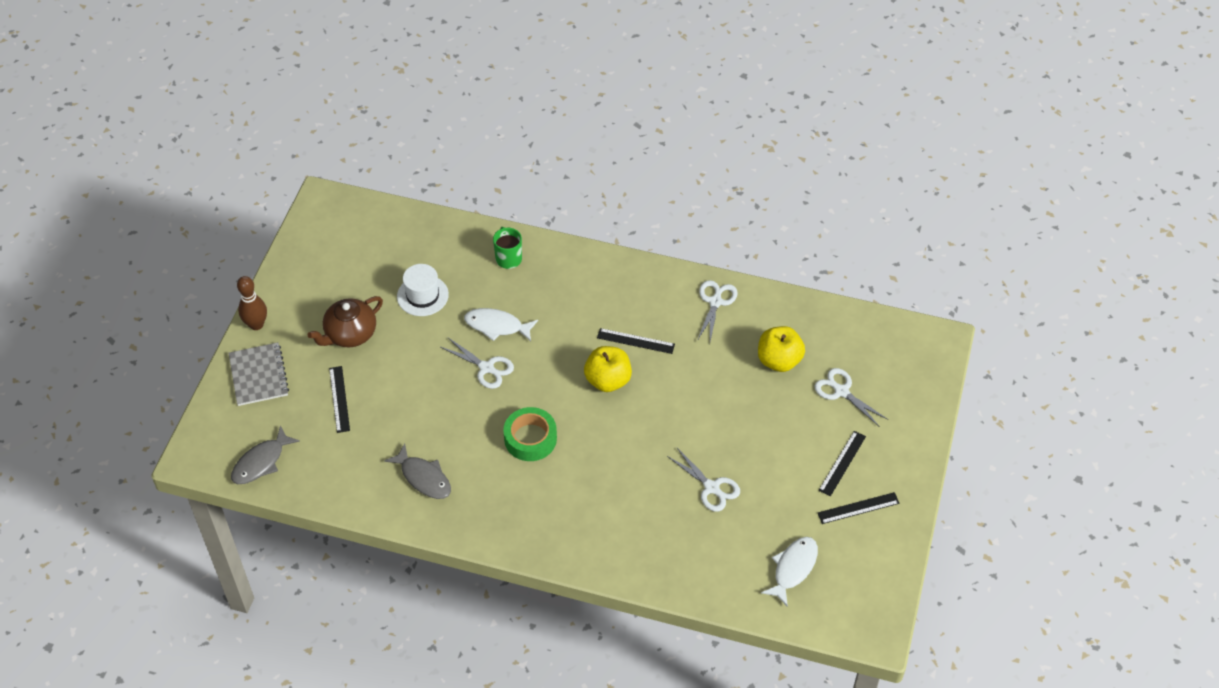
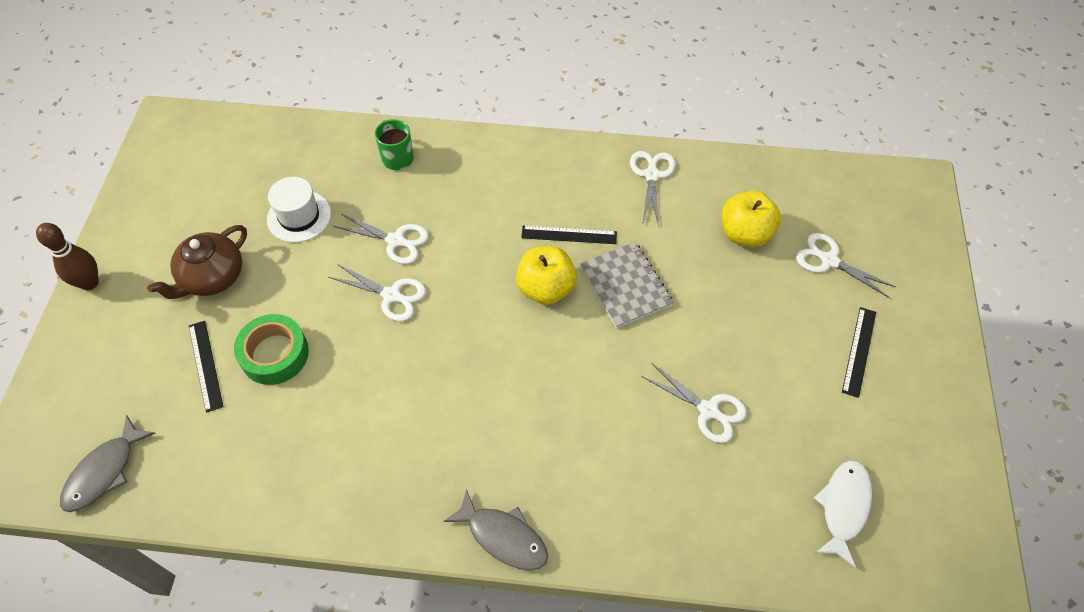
camera: 10 degrees left, 5 degrees up
grey notebook [228,342,289,406] -> grey notebook moved to [580,242,674,328]
grey fish [384,443,451,499] -> grey fish moved to [443,489,548,570]
white fish [464,308,538,342] -> white scissors [333,214,429,264]
green tape [504,407,557,461] -> green tape moved to [234,314,309,385]
black ruler [818,492,900,524] -> none

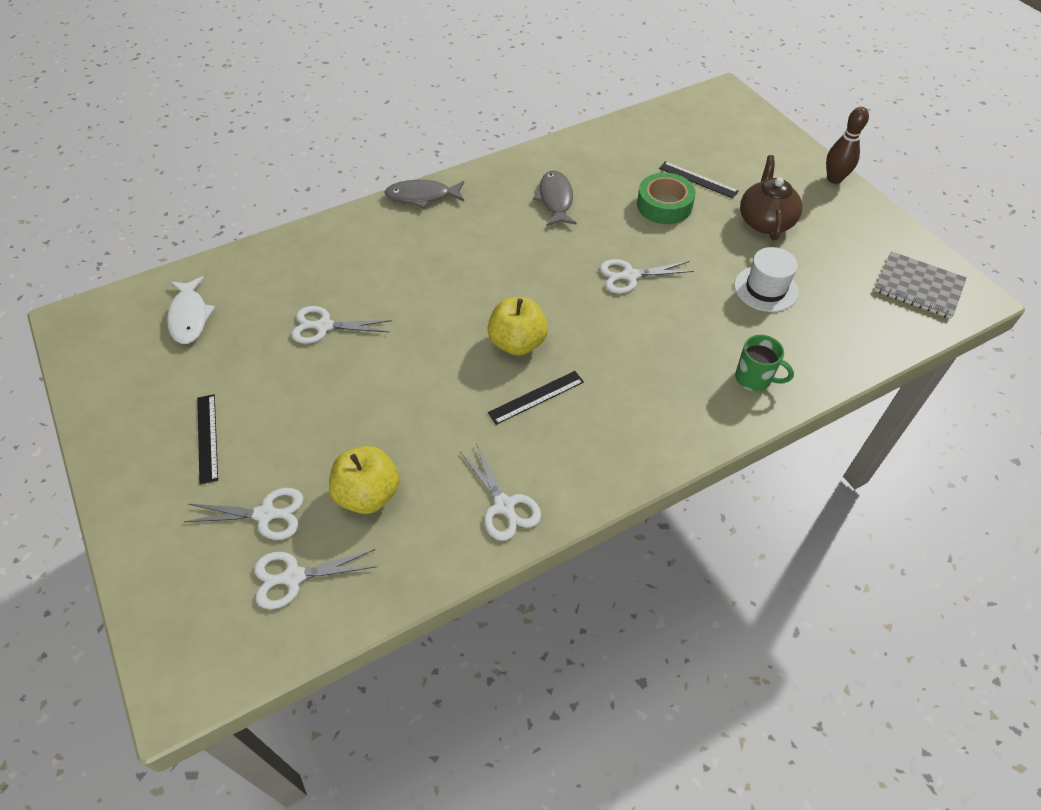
camera: 145 degrees right, 5 degrees down
grey fish [60,415,156,512] -> grey fish moved to [533,170,577,226]
white scissors [333,214,429,264] -> white scissors moved to [254,549,377,609]
grey notebook [580,242,674,328] -> grey notebook moved to [874,251,967,319]

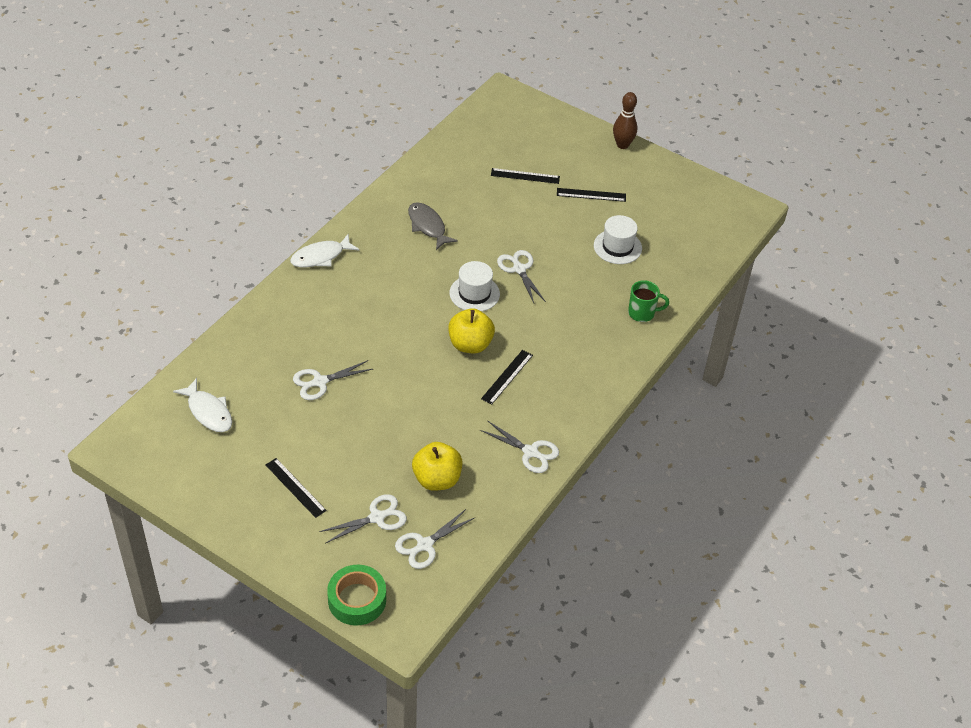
camera: 30 degrees left, 5 degrees down
grey fish [384,180,464,208] -> white fish [290,234,359,267]
white scissors [600,259,694,294] -> white scissors turned 105 degrees clockwise [497,250,546,303]
green tape [637,173,696,224] -> green tape moved to [327,565,386,625]
brown teapot [740,155,802,241] -> black ruler [557,188,626,202]
grey notebook [874,251,967,319] -> none
none -> white hat [450,261,500,312]

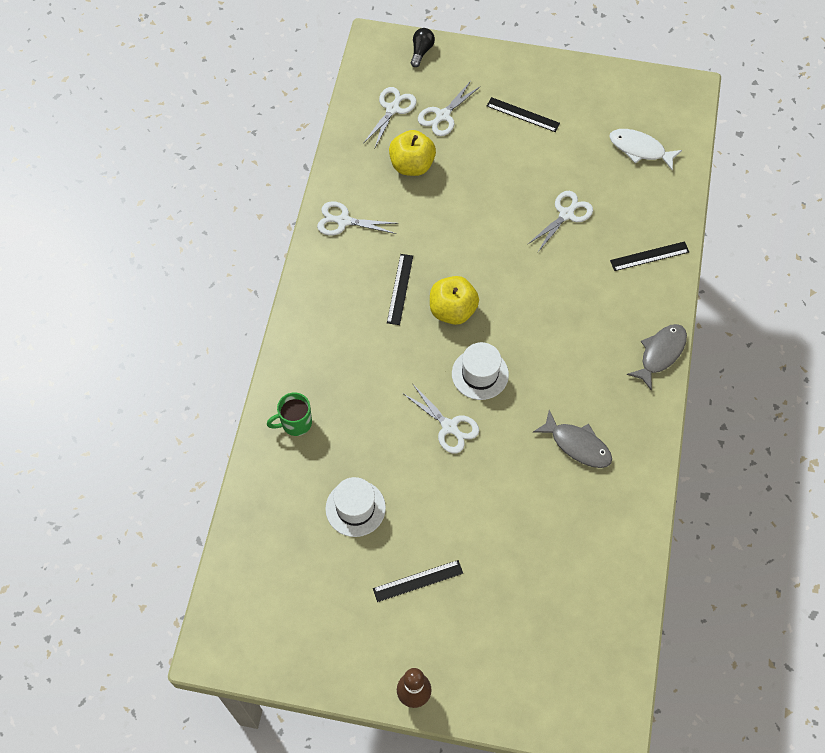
camera: 160 degrees right, 15 degrees up
white fish [290,234,359,267] -> grey fish [627,324,687,391]
green tape [327,565,386,625] -> black light bulb [411,28,435,67]
black ruler [491,168,560,184] -> black ruler moved to [610,241,689,271]

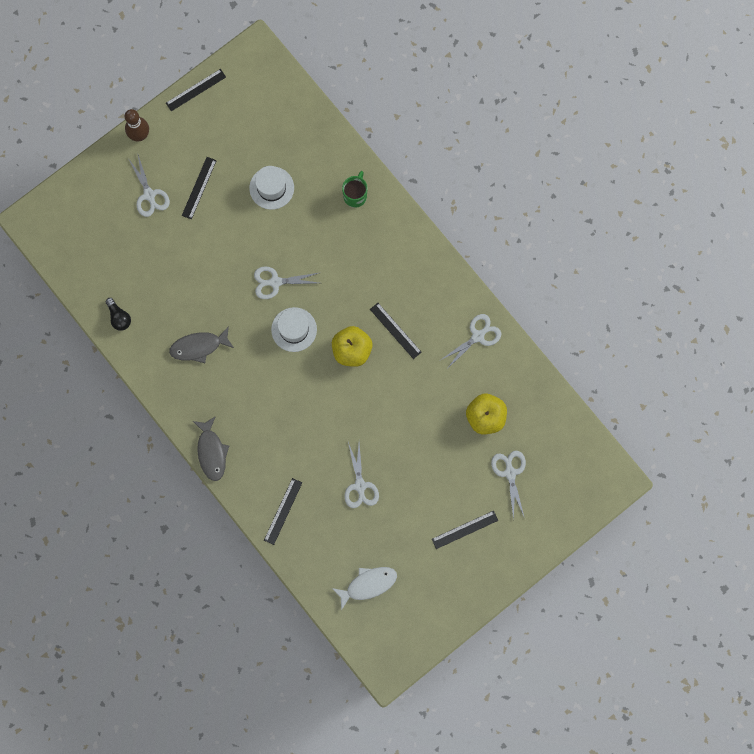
camera: 130 degrees right, 15 degrees up
white scissors [364,87,417,147] -> white scissors moved to [128,155,170,217]
black light bulb [411,28,435,67] -> black light bulb moved to [105,298,131,331]
none -> black ruler [166,69,226,111]

